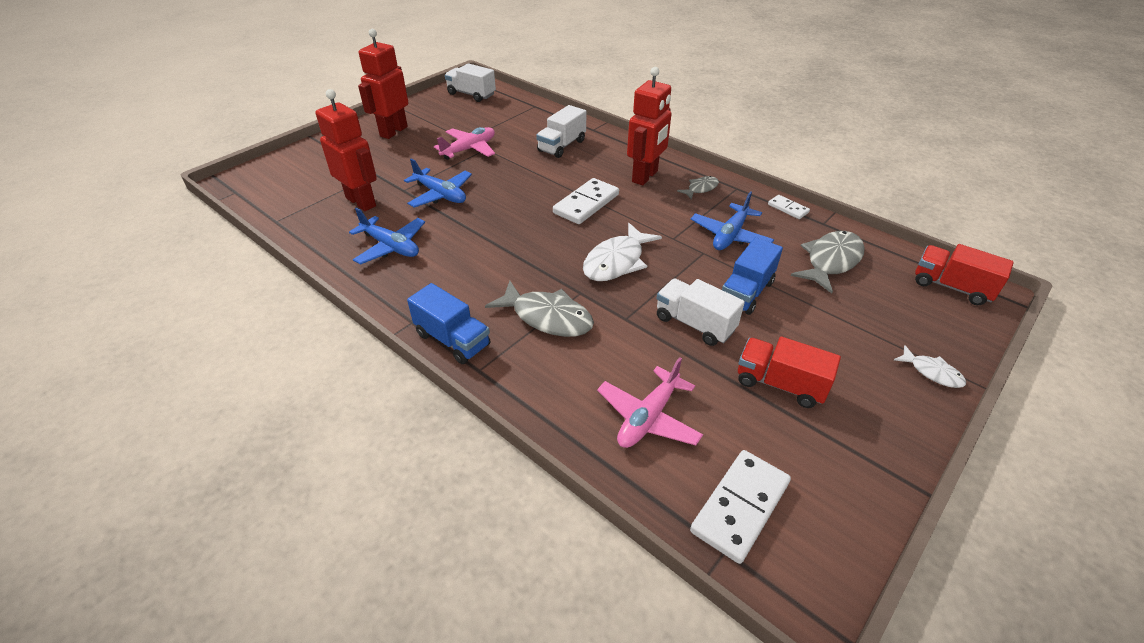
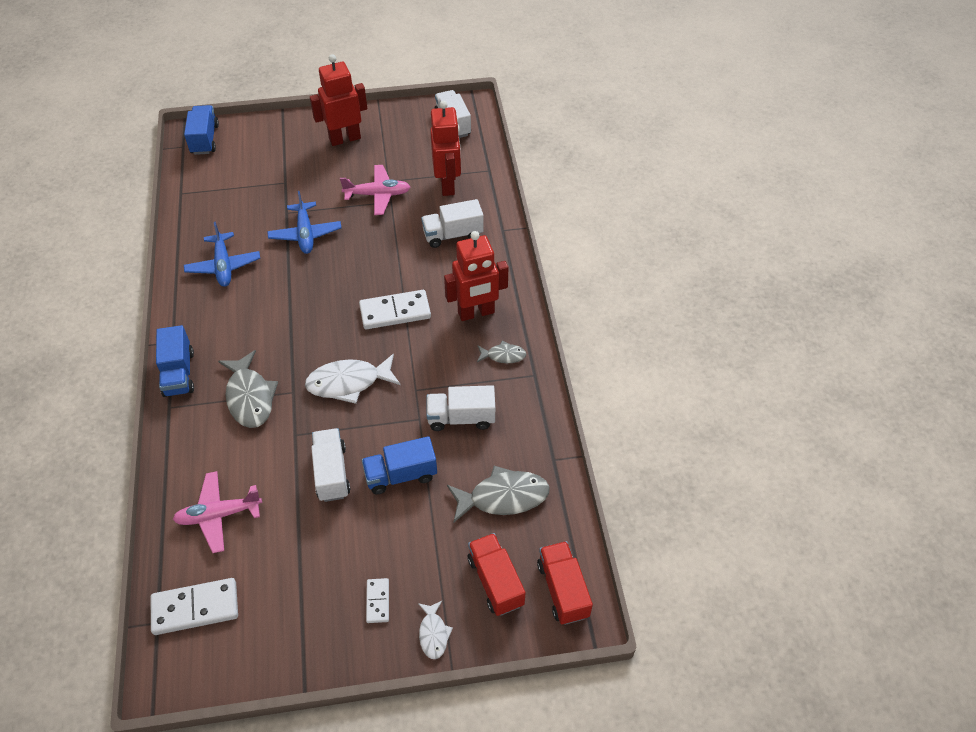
camera: 40 degrees right, 10 degrees up
red robot [316,89,377,211] -> red robot moved to [430,100,461,196]
blue plane [691,191,774,250] -> white truck [426,385,495,431]
red truck [738,337,841,408] -> red truck moved to [468,533,526,616]
white domino [768,195,810,219] -> white domino moved to [366,578,389,623]
none -> blue truck [184,105,219,155]

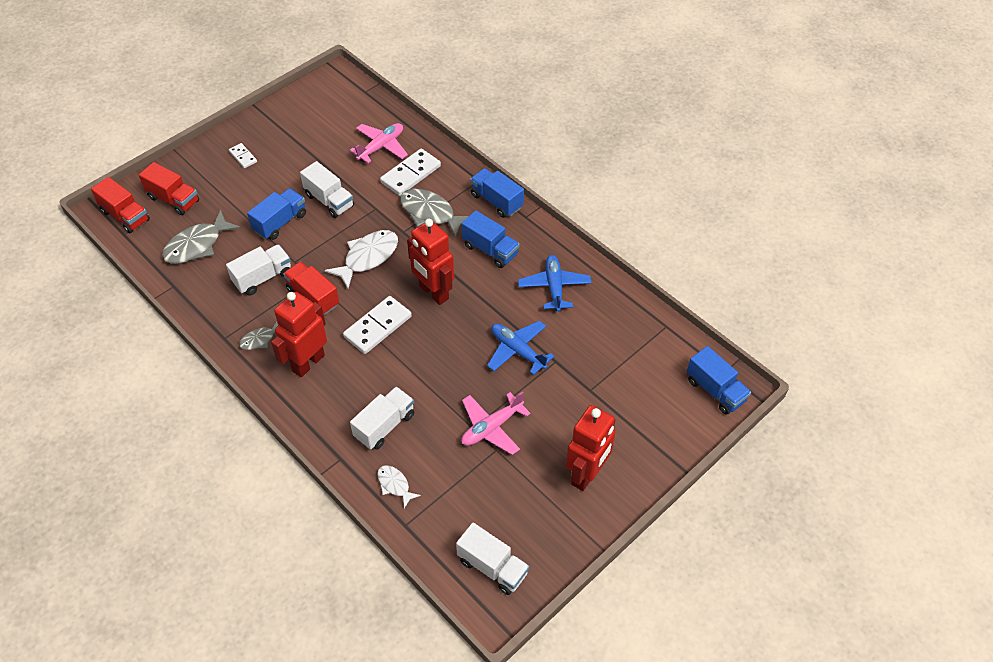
camera: 145 degrees right, 0 degrees up
white domino [151,578,238,635] -> white domino moved to [380,149,441,196]
blue plane [184,222,260,287] -> blue plane turned 45 degrees clockwise [518,255,591,312]
white fish [418,601,453,659] -> white fish moved to [377,466,421,508]
red robot [430,100,461,196] -> red robot moved to [407,219,454,305]
none -> red truck [283,262,339,315]
none -> blue truck [462,210,520,268]

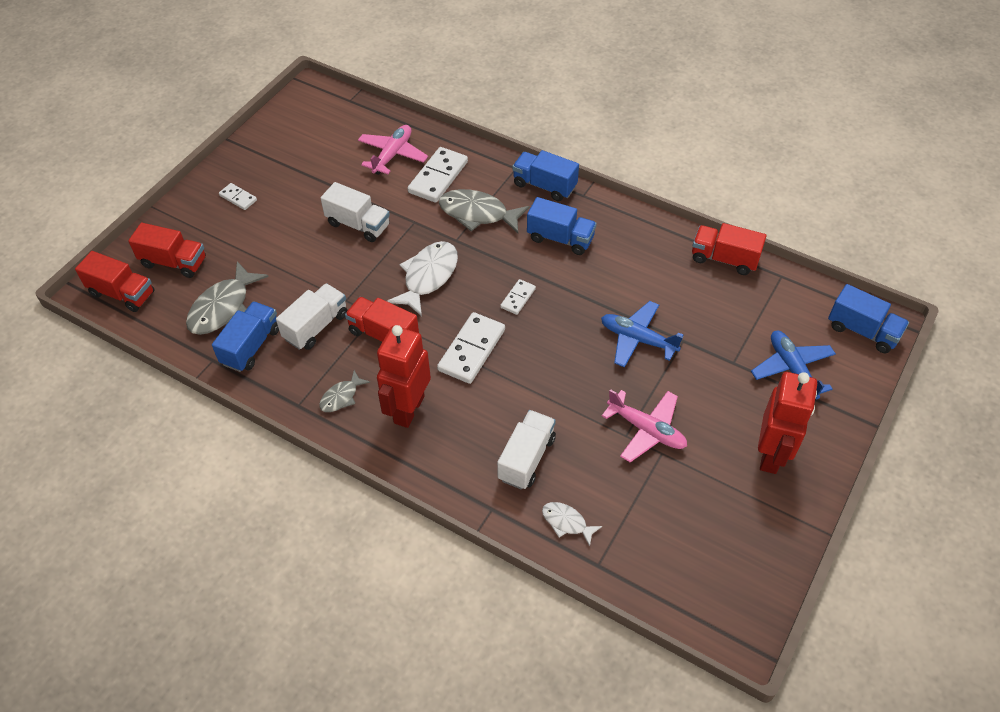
camera: 15 degrees left, 0 degrees up
blue truck [247,188,306,240] -> blue truck moved to [212,301,279,372]
red robot [407,219,454,305] -> white domino [500,279,536,315]
white truck [456,523,529,595] -> none
pink plane [461,391,531,455] -> pink plane turned 90 degrees counterclockwise [602,389,687,462]
blue plane [518,255,591,312] -> blue plane moved to [751,331,836,399]
none -> red truck [692,223,767,275]

